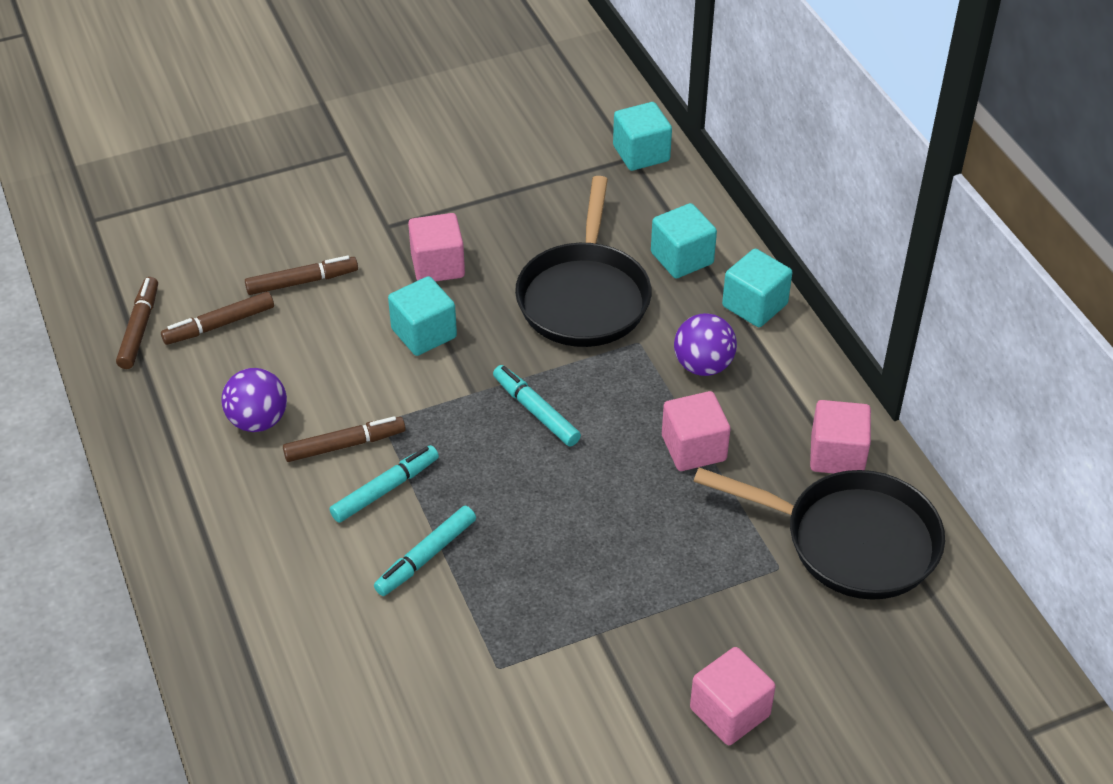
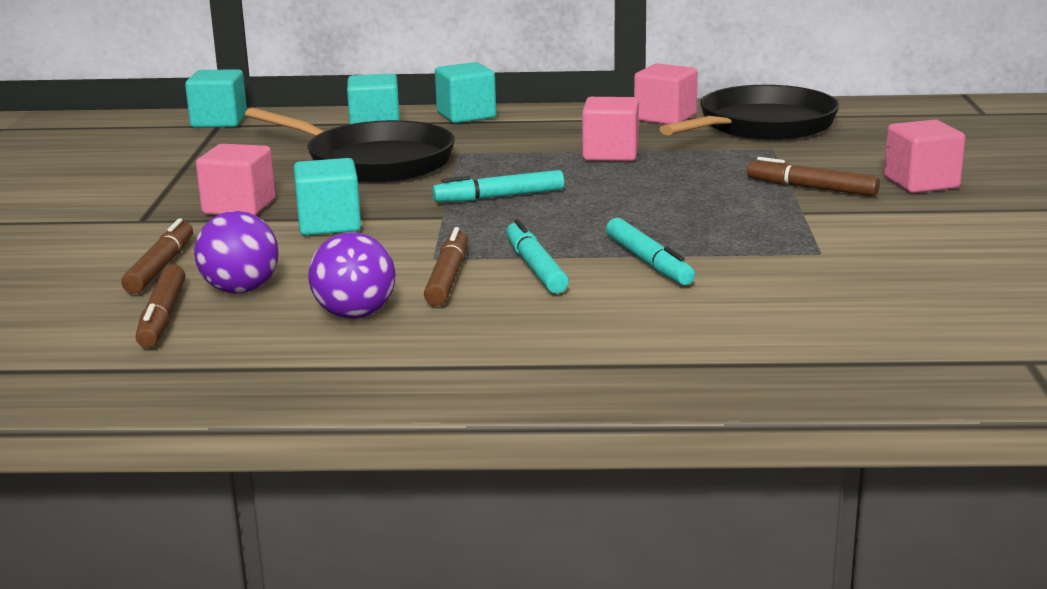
camera: 65 degrees left, 25 degrees down
brown marker [116,277,158,369] -> brown marker moved to [747,157,880,196]
purple ball [674,313,737,376] -> purple ball moved to [194,211,279,294]

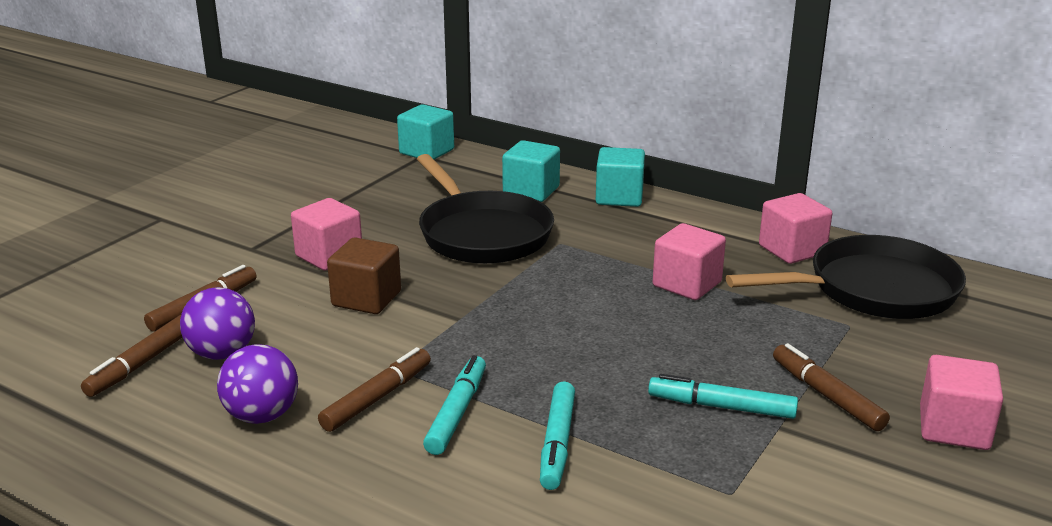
camera: 30 degrees right, 5 degrees up
turquoise cube [294,158,361,235] -> brown cube [327,237,401,314]
turquoise marker [432,170,564,202] -> turquoise marker moved to [648,374,798,419]

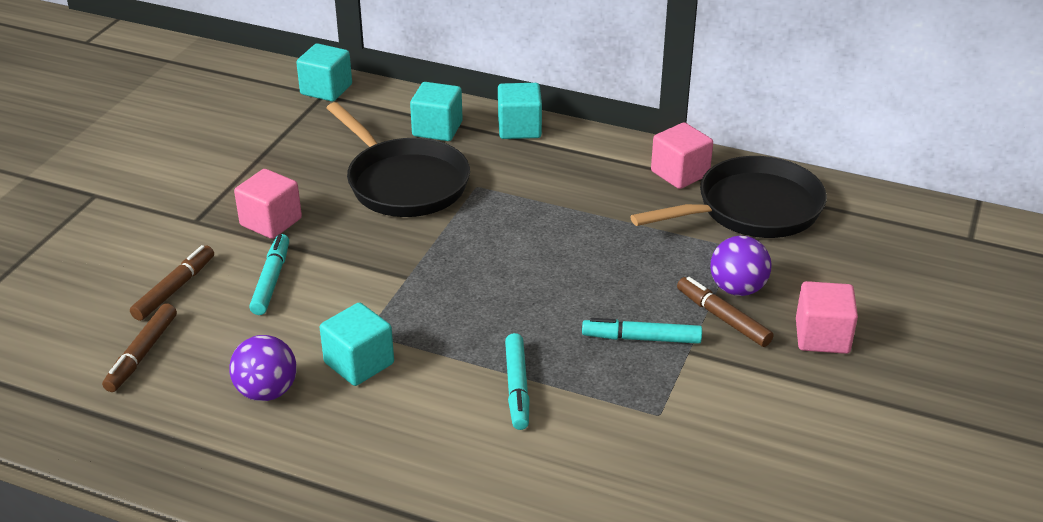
camera: 10 degrees left, 10 degrees up
purple ball [180,287,255,360] -> purple ball moved to [710,236,772,296]
brown marker [318,347,431,432] -> turquoise cube [320,302,394,386]
brown cube [327,237,401,314] -> none
turquoise marker [423,355,486,455] -> turquoise marker moved to [249,234,289,315]
pink cube [653,223,726,300] -> none

